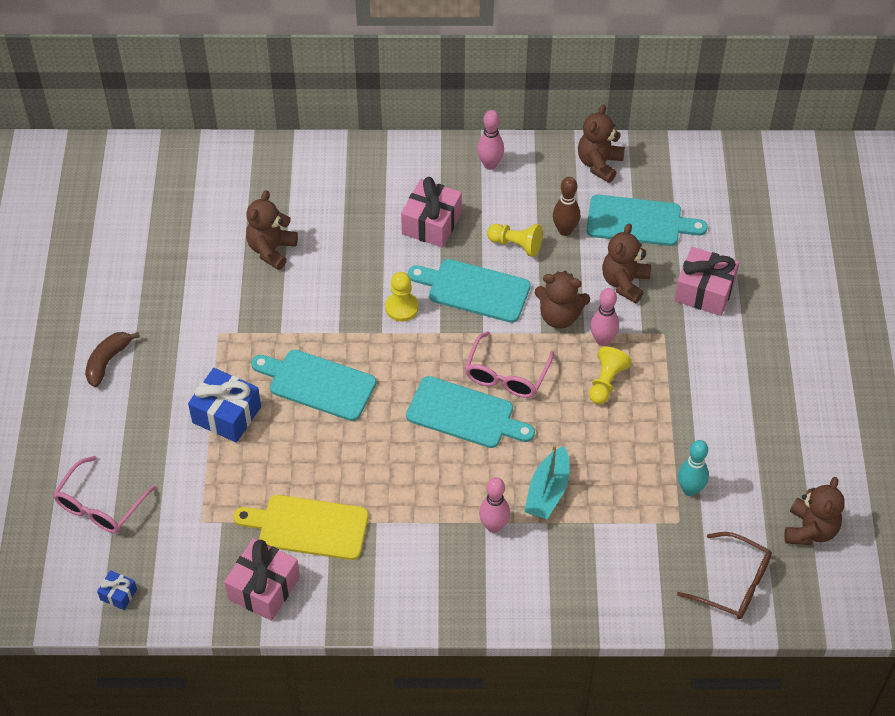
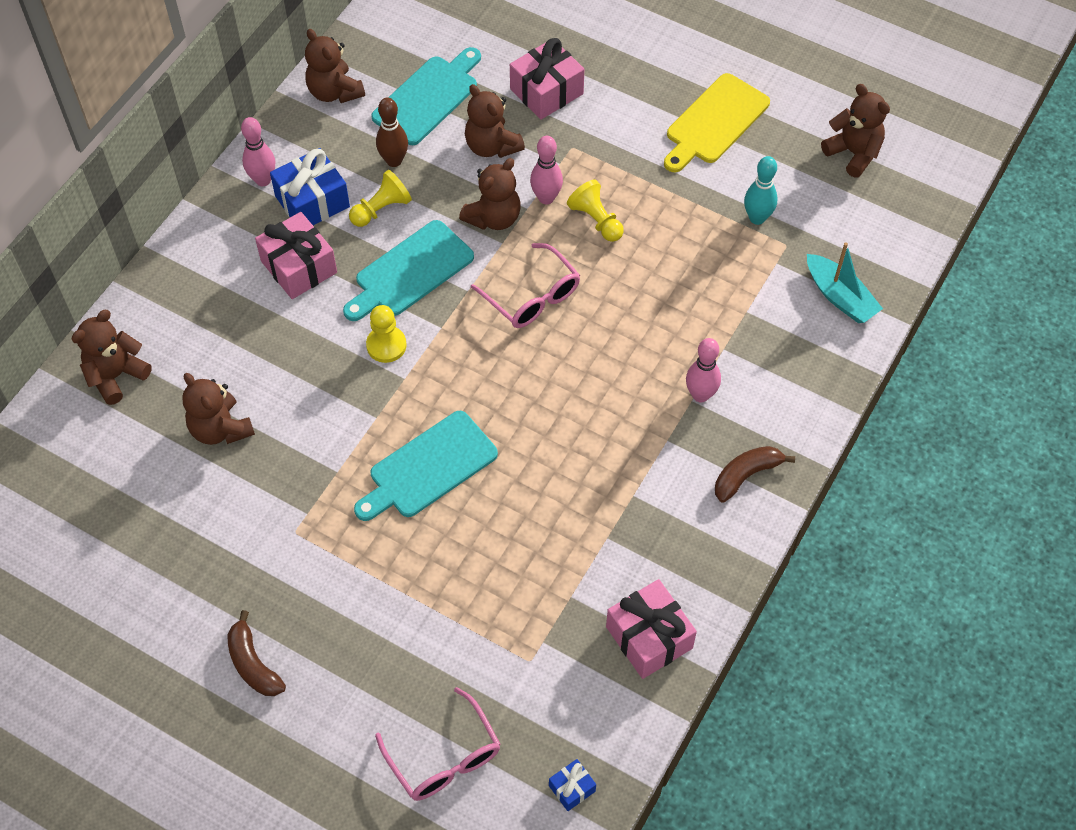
camera: 60 degrees left, 5 degrees up
blue gift [188,368,261,443] -> blue gift moved to [270,148,350,225]
yellow cutting board [233,495,369,560] -> yellow cutting board moved to [664,73,770,172]
turquoise cutting board [406,376,535,448] -> none
turquoise boat [524,445,570,519] -> turquoise boat moved to [807,242,883,323]
brown glasses [677,532,772,619] -> none
none -> brown teddy bear [72,310,152,405]
none -> brown banana [715,446,795,503]

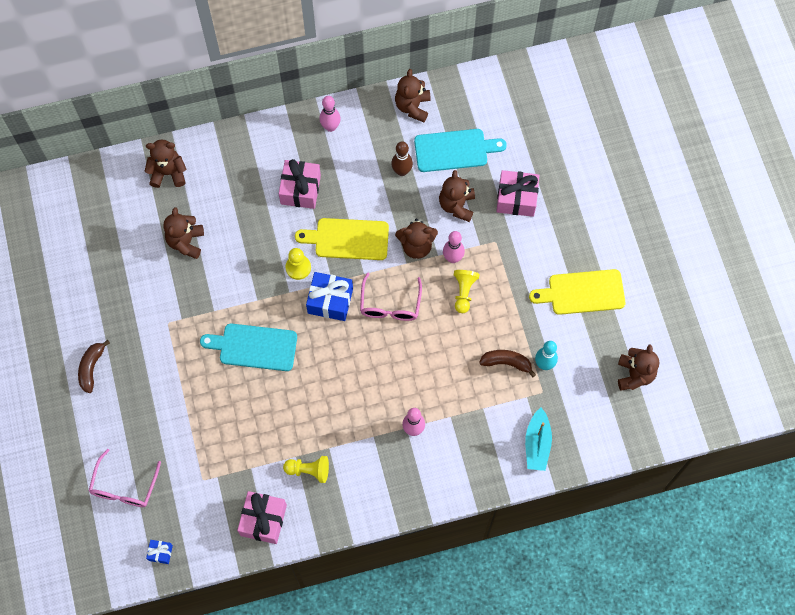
camera: 45 degrees right, 10 degrees up
blue gift [270,148,350,225] -> blue gift moved to [306,272,353,321]
turquoise cutting board [343,220,474,321] -> yellow cutting board [295,218,389,260]
yellow pawn [349,170,412,227] -> yellow pawn moved to [283,456,329,483]
brown banana [715,446,795,503] -> brown banana moved to [479,350,536,377]

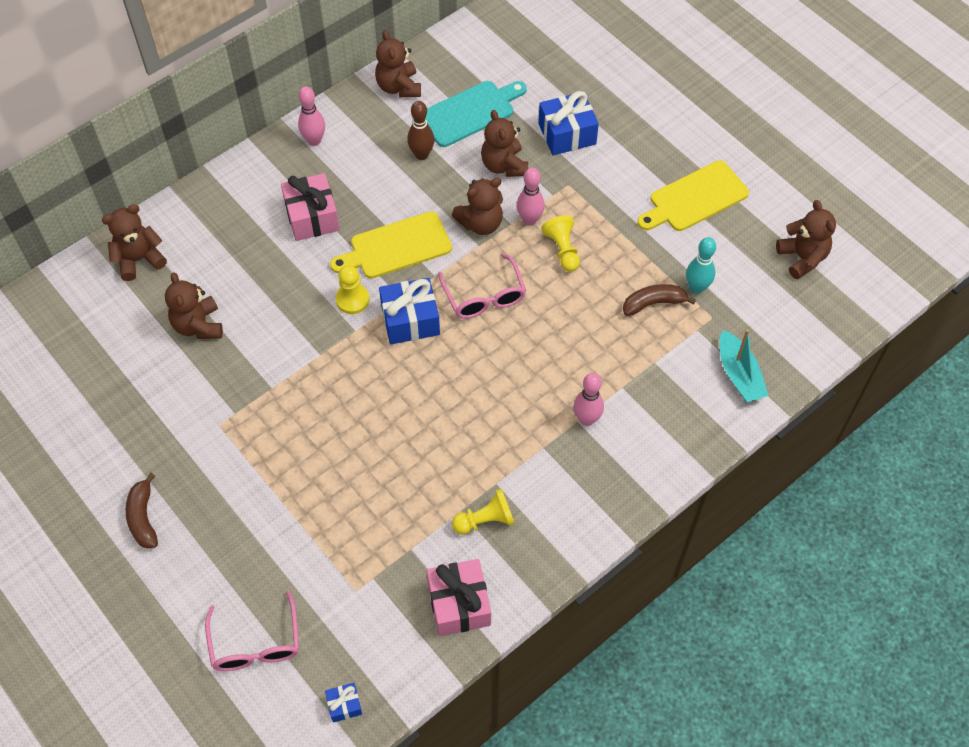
camera: 25 degrees left, 10 degrees down
turquoise cutting board [200,323,297,371] -> none
pink gift [496,170,539,217] -> blue gift [538,91,599,155]

